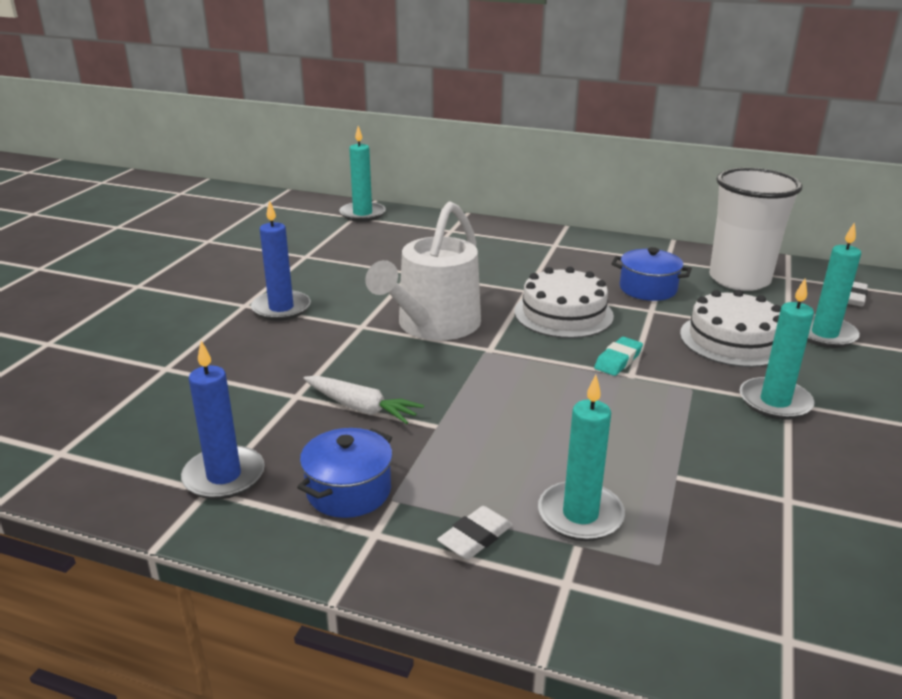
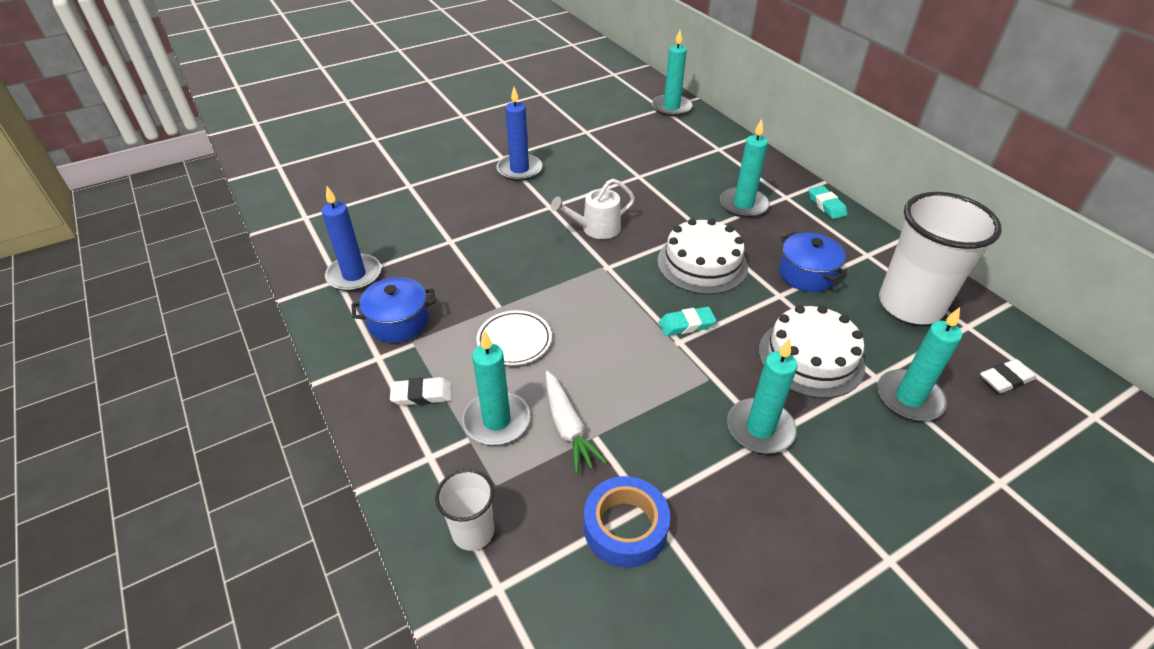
camera: 40 degrees right, 15 degrees up
white carrot [303,375,424,424] -> white carrot moved to [546,371,607,474]
white watering can [365,201,481,340] -> white watering can [551,179,635,239], size x0.55
none -> white cup [435,469,494,551]
none -> white plate [477,310,552,366]
none -> blue tape [584,476,670,568]
none -> turquoise candle [720,119,769,218]
none -> turquoise eraser [809,186,847,219]

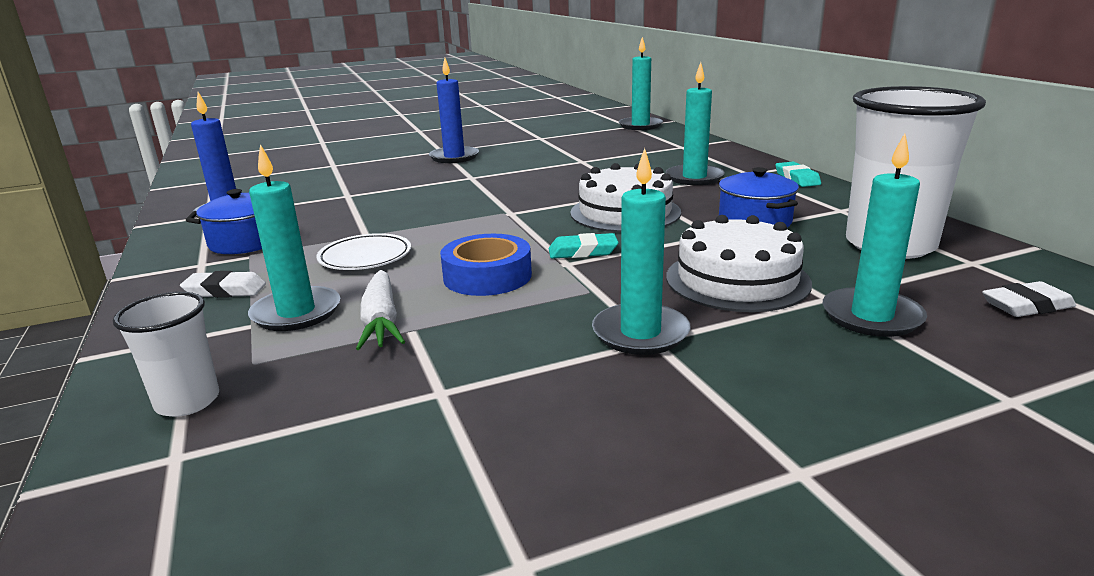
camera: 10 degrees right, 20 degrees down
white watering can [551,179,635,239] -> none
blue tape [584,476,670,568] -> blue tape moved to [440,234,532,296]

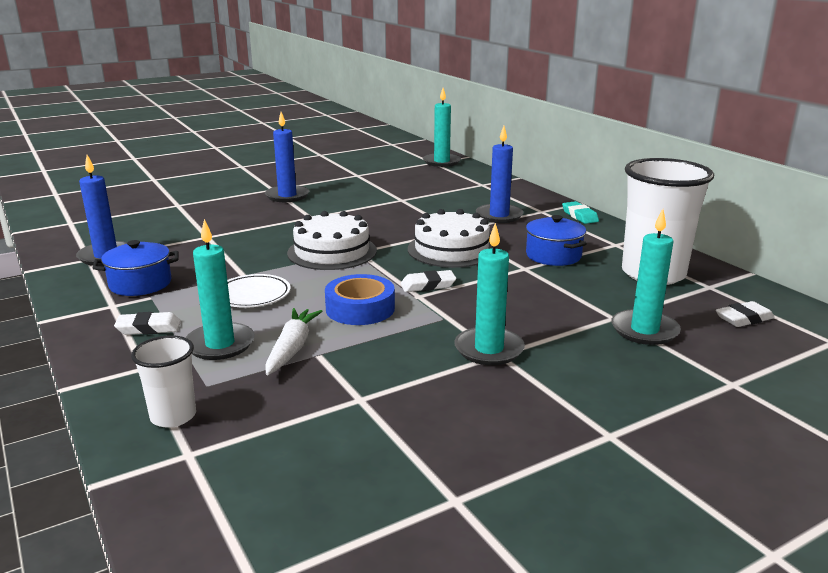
camera: 10 degrees left, 0 degrees up
white carrot [356,270,405,350] -> white carrot turned 150 degrees counterclockwise [265,308,323,375]
turquoise eraser [549,233,619,259] -> white eraser [401,270,456,292]
turquoise candle [666,62,725,185] -> blue candle [476,126,523,223]
white cake [666,215,812,312] -> white cake moved to [287,211,377,270]

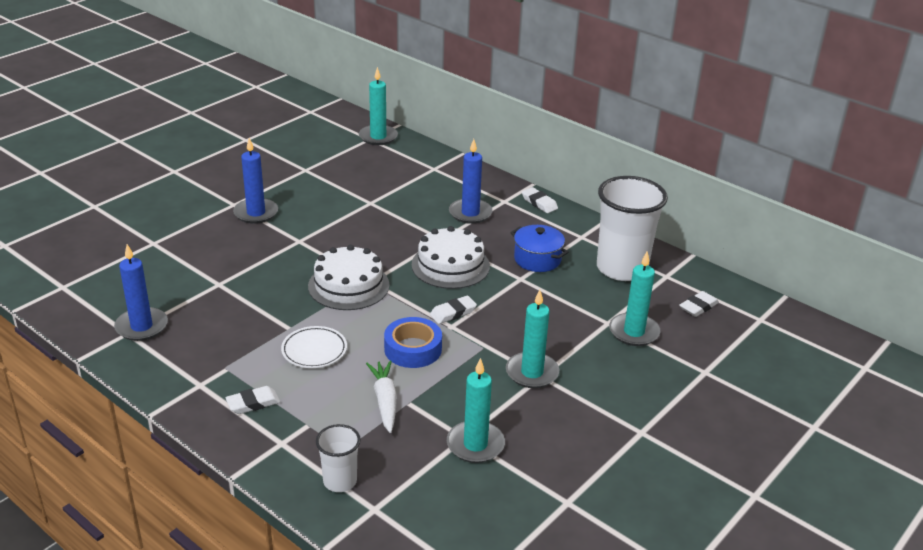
camera: 20 degrees left, 10 degrees up
blue pot [93,240,179,296] -> none
turquoise candle [185,219,255,360] -> turquoise candle moved to [447,358,505,463]
turquoise eraser [562,201,599,224] -> white eraser [522,187,558,213]

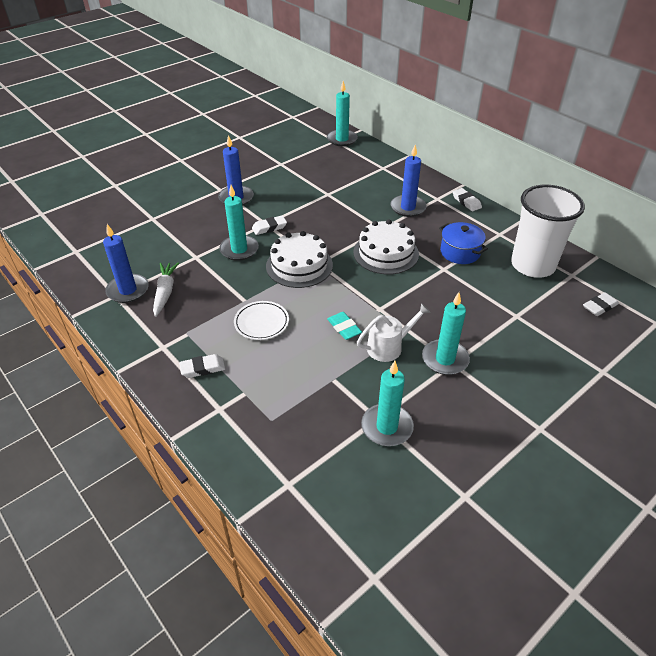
camera: 10 degrees right, 10 degrees up
white cup [316,424,361,492] -> none
white carrot [366,360,397,433] -> white carrot moved to [153,263,179,317]
blue tape [384,317,442,368] -> turquoise eraser [327,312,362,340]
white eraser [430,296,477,324] -> white eraser moved to [252,215,287,235]
turquoise candle [609,252,660,346] -> turquoise candle moved to [219,185,259,261]
none -> white watering can [357,303,431,362]

